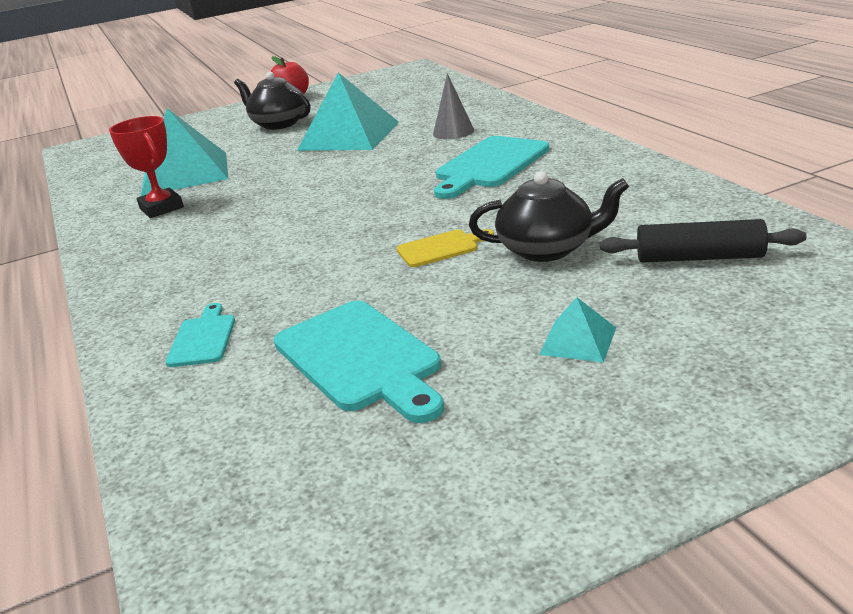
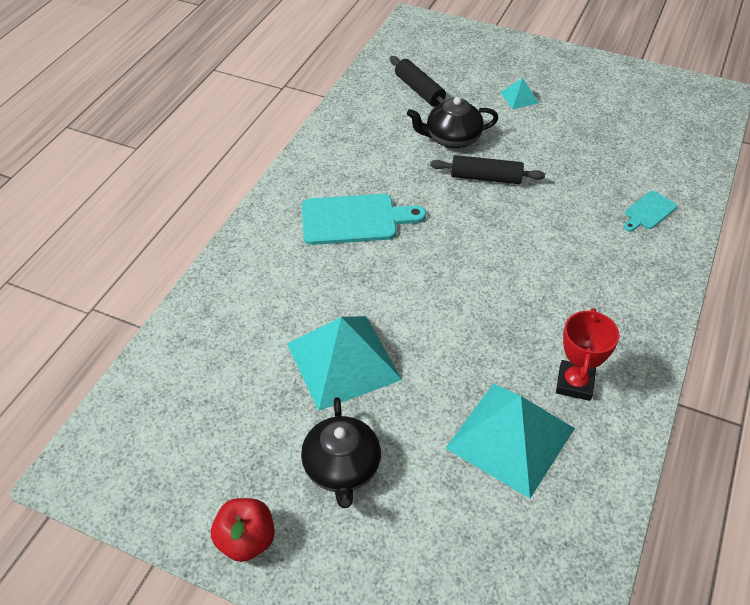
camera: 135 degrees left, 20 degrees up
turquoise cutting board [274,301,444,423] -> none
yellow cutting board [397,229,494,267] -> black rolling pin [430,155,545,184]
grey cone [433,73,474,139] -> none
black teapot [469,171,629,262] -> black teapot turned 60 degrees counterclockwise [407,97,498,148]

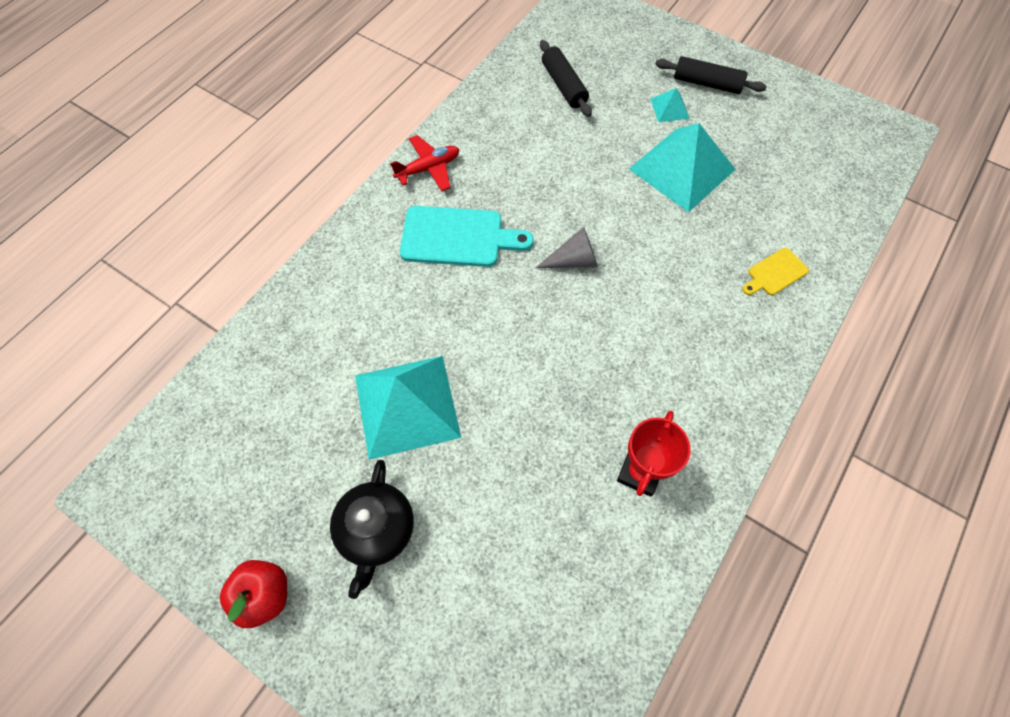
camera: 10 degrees right, 15 degrees up
black teapot [407,97,498,148] -> none
black rolling pin [430,155,545,184] -> black rolling pin moved to [655,56,767,94]
turquoise pyramid [446,384,575,498] -> turquoise pyramid moved to [629,123,736,212]
turquoise cutting board [624,191,677,232] -> yellow cutting board [742,248,809,295]
none -> red plane [390,135,459,191]
none -> grey cone [535,227,598,268]

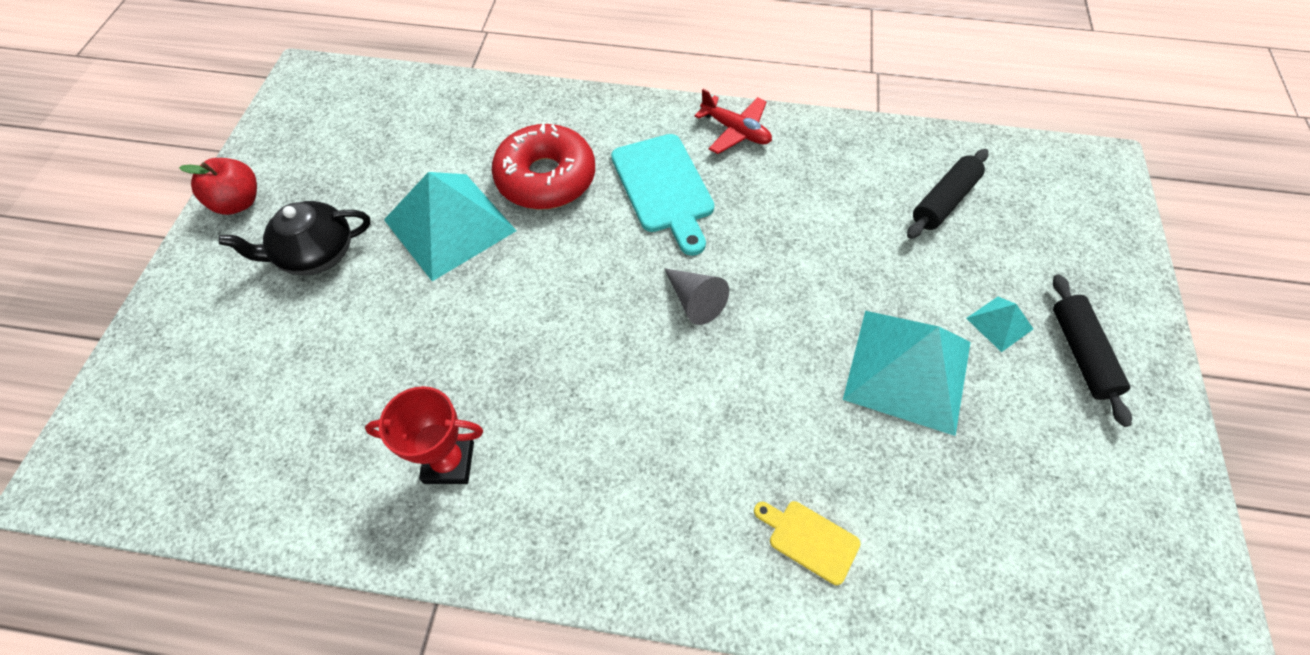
camera: 65 degrees right, 5 degrees down
none -> red donut [492,124,595,210]

